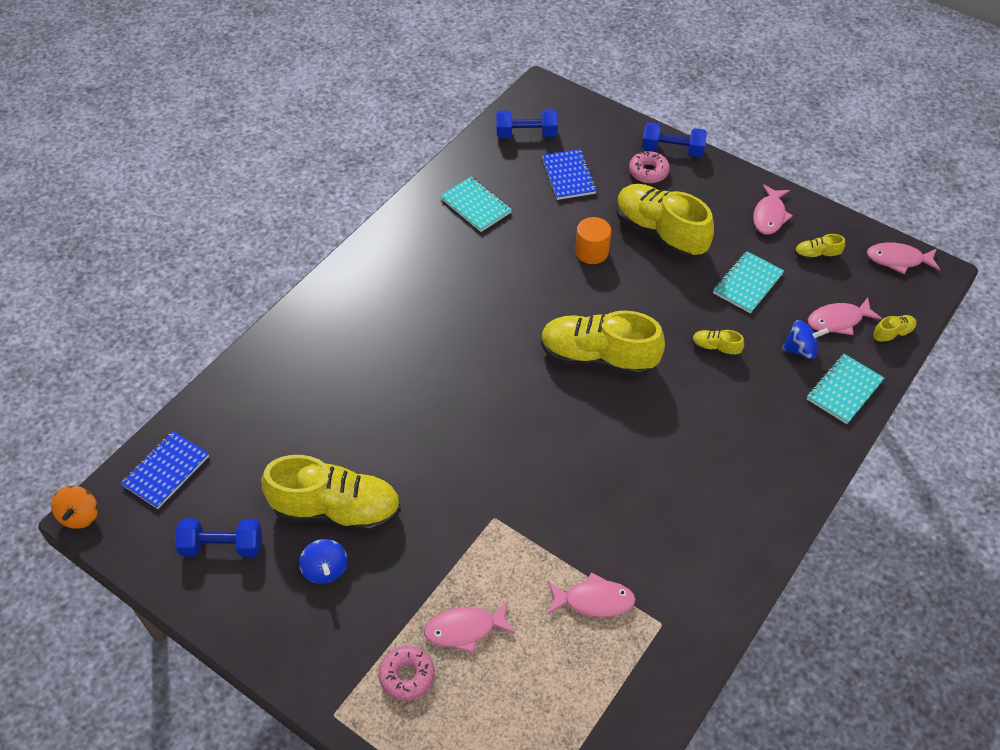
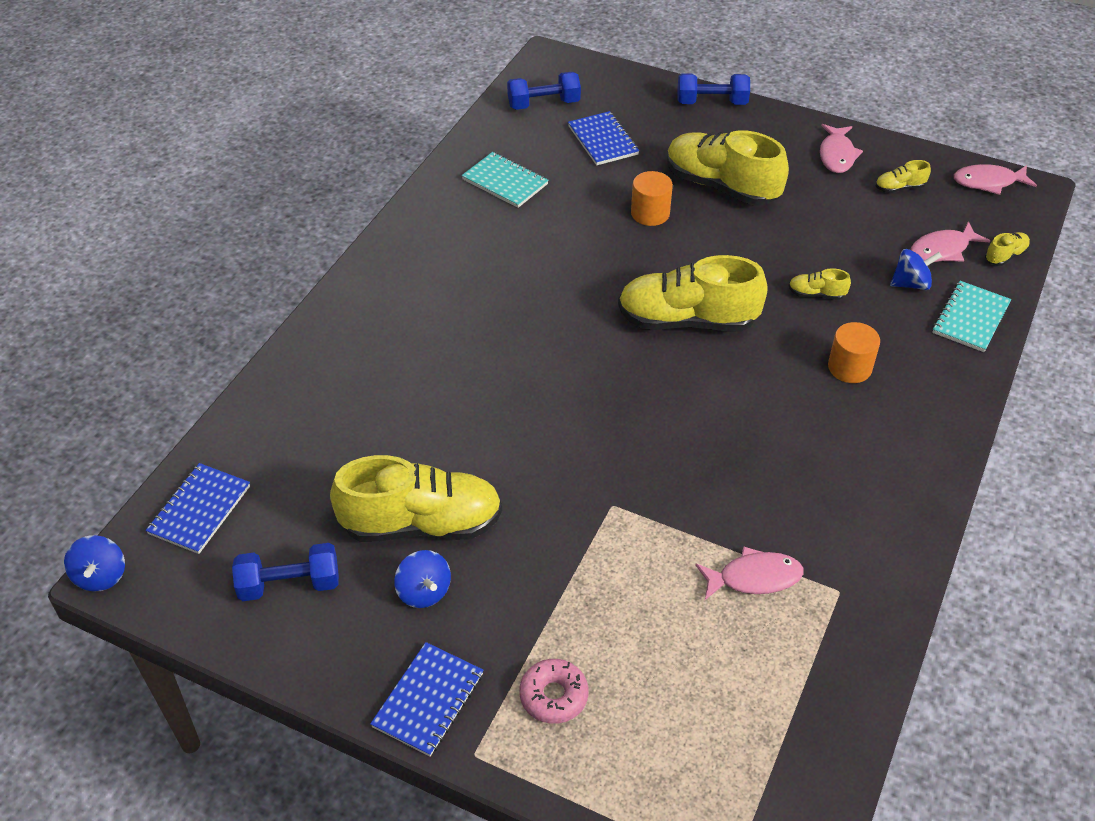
camera: 10 degrees left, 5 degrees down
orange spinning top [51,486,98,529] -> blue spinning top [64,535,125,592]
pink fish [424,601,515,653] -> none
pink donut [629,151,670,183] -> none
turquoise notebook [713,251,784,313] -> none
none -> blue notebook [370,642,484,757]
none -> orange cylinder [828,322,880,383]

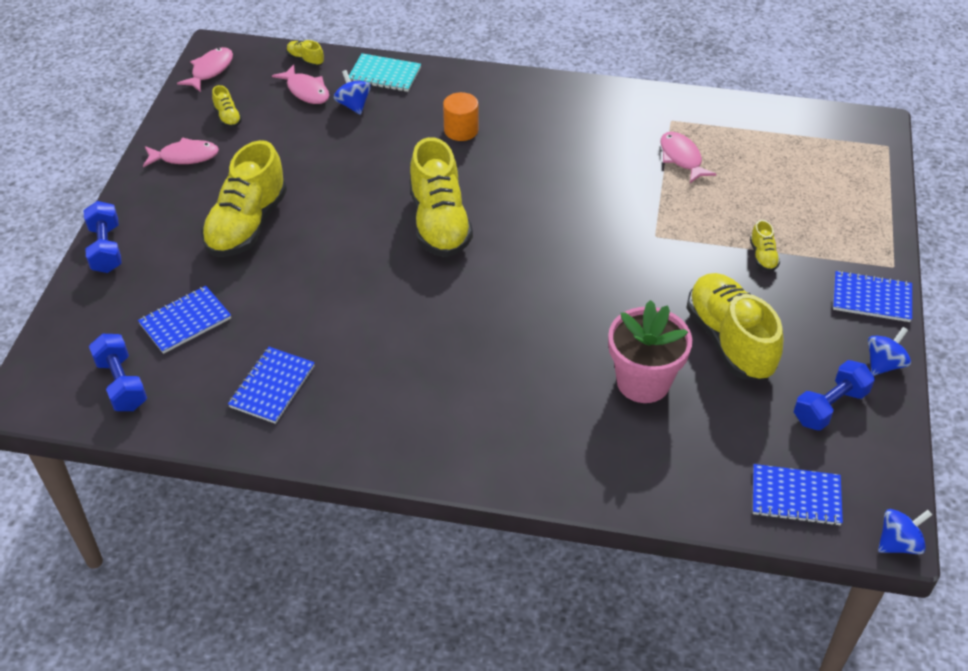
camera: 105 degrees left, 0 degrees up
blue dumbbell [232,543,339,601] -> blue dumbbell turned 75 degrees clockwise [794,360,875,431]
blue spinning top [394,550,451,608] -> blue spinning top moved to [868,327,911,376]
turquoise notebook [462,152,548,208] -> blue notebook [228,347,315,424]
pink donut [519,659,589,724] -> none
orange cylinder [631,171,673,226] -> none
yellow shoe [789,268,851,300] -> yellow shoe moved to [750,220,780,272]
pink fish [954,164,1037,195] -> pink fish turned 135 degrees counterclockwise [177,47,233,92]
none -> pink flower pot [608,300,692,403]

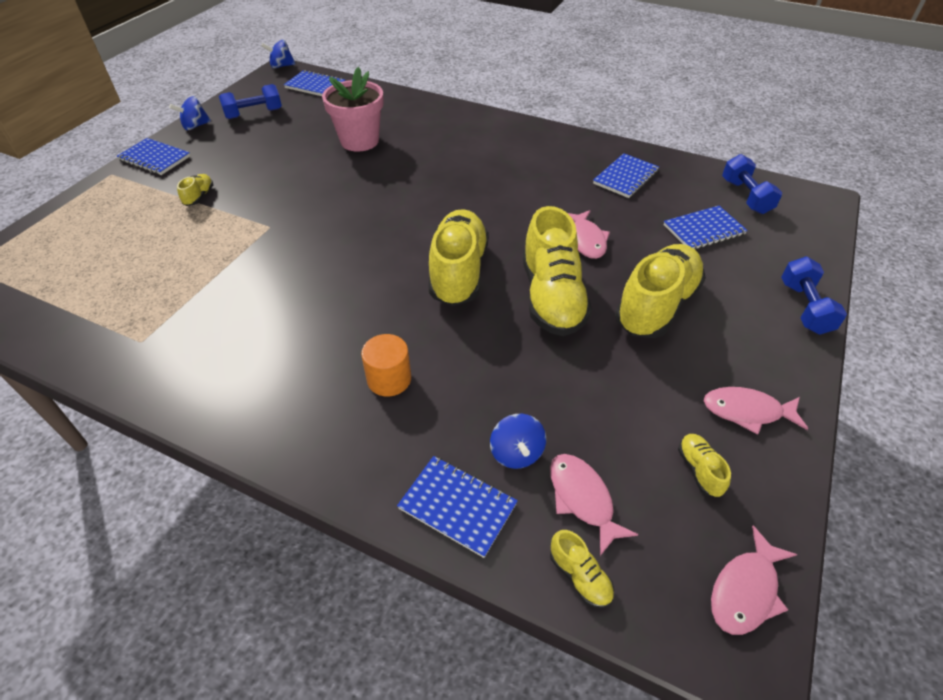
camera: 165 degrees left, 0 degrees up
turquoise notebook [349,53,421,92] -> blue notebook [397,456,518,558]
pink fish [661,132,717,183] -> pink fish moved to [568,210,610,259]
yellow shoe [686,273,783,380] -> yellow shoe moved to [523,206,592,336]

